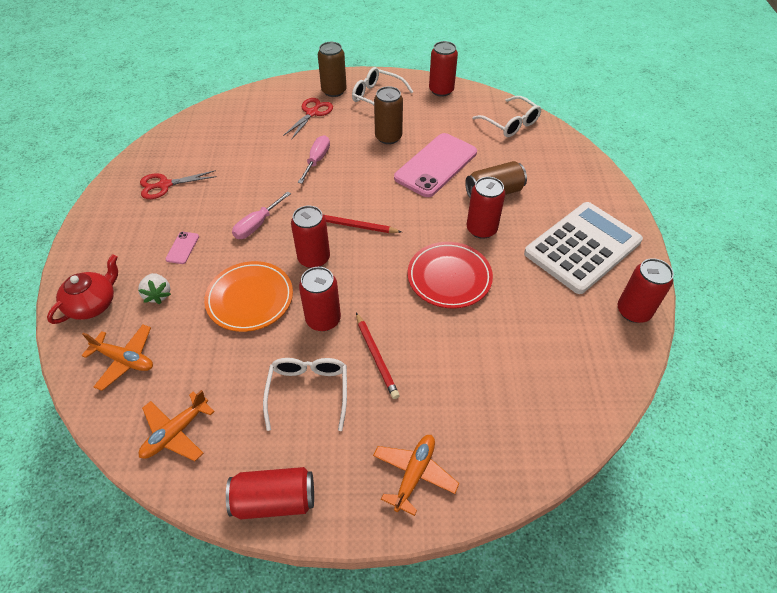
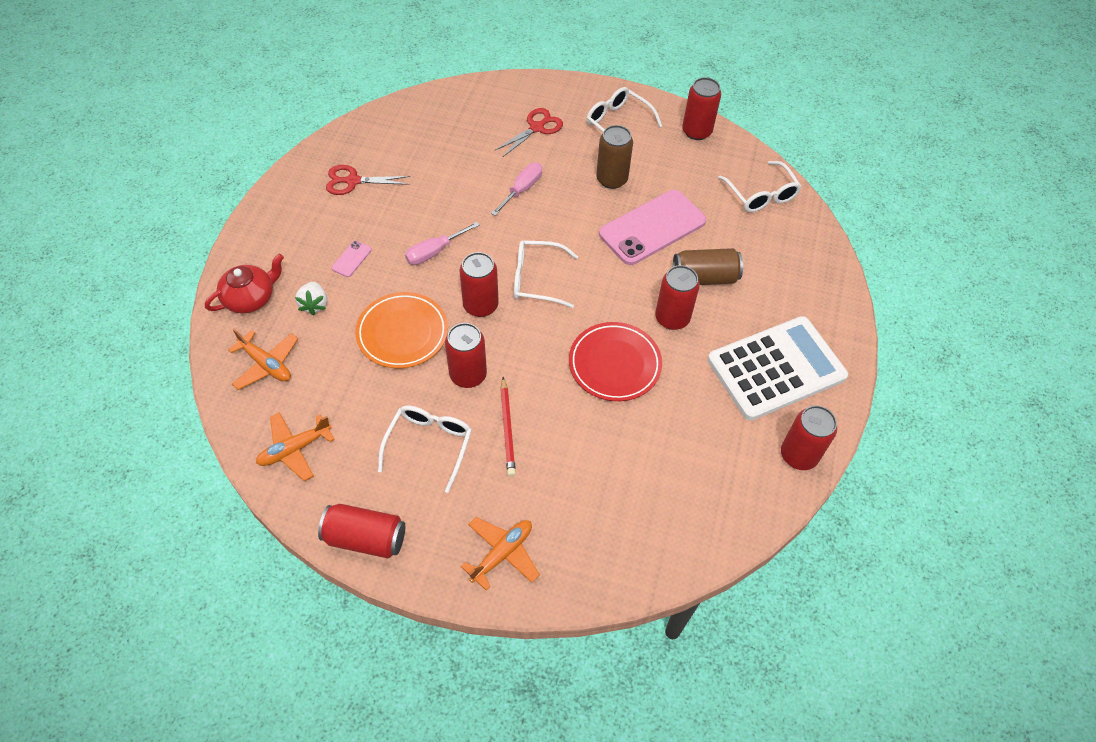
camera: 15 degrees right, 5 degrees up
brown can [318,42,347,97] -> none
red pencil [324,215,401,233] -> white glasses [514,240,578,308]

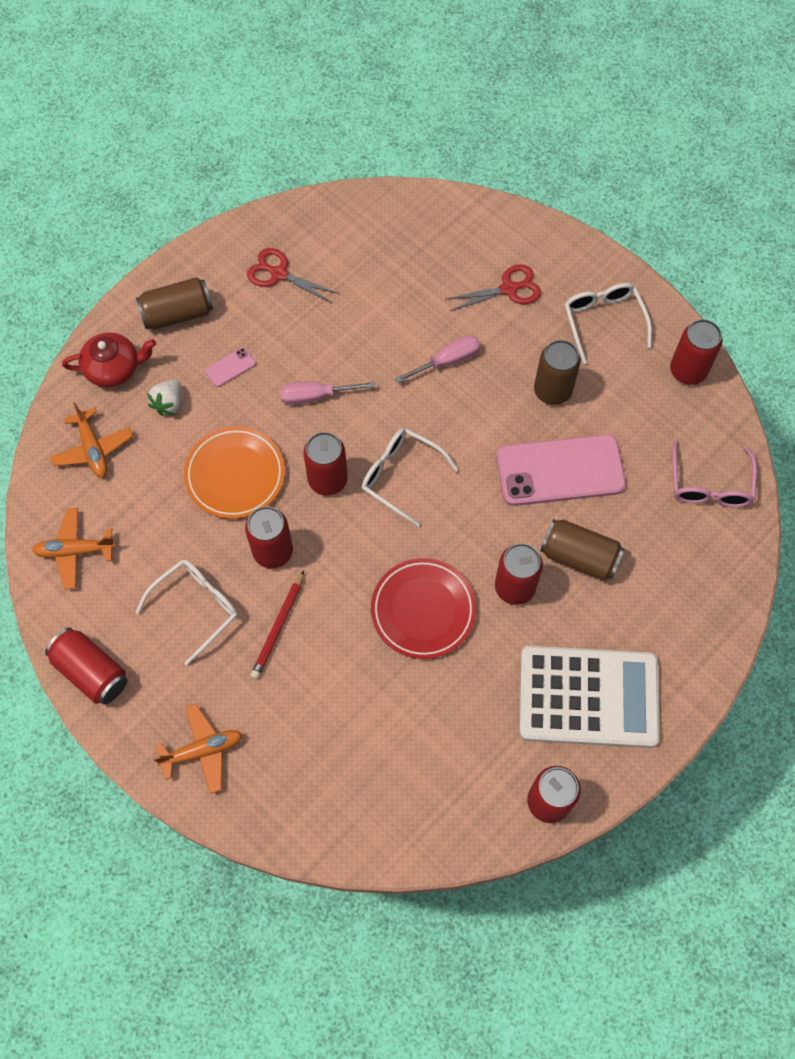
camera: 30 degrees right, 10 degrees up
white glasses [718,161,802,212] -> pink glasses [672,440,757,507]
none -> brown can [136,277,213,330]

